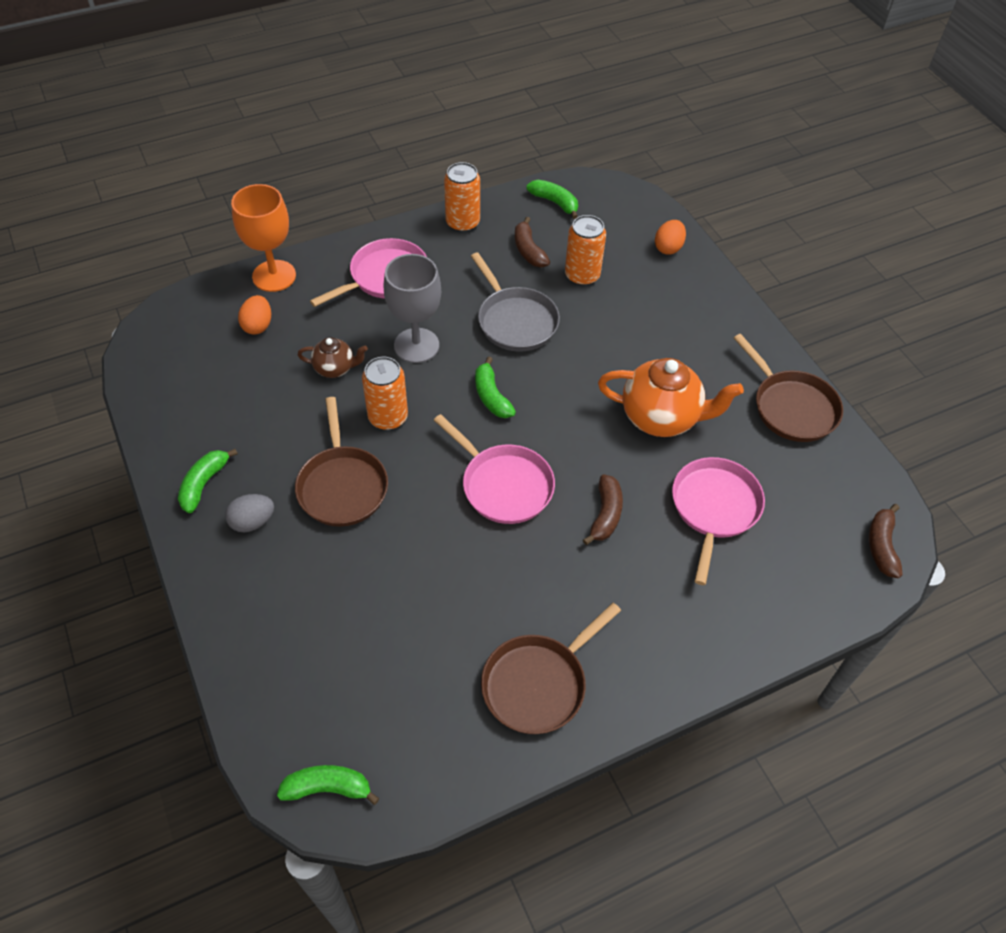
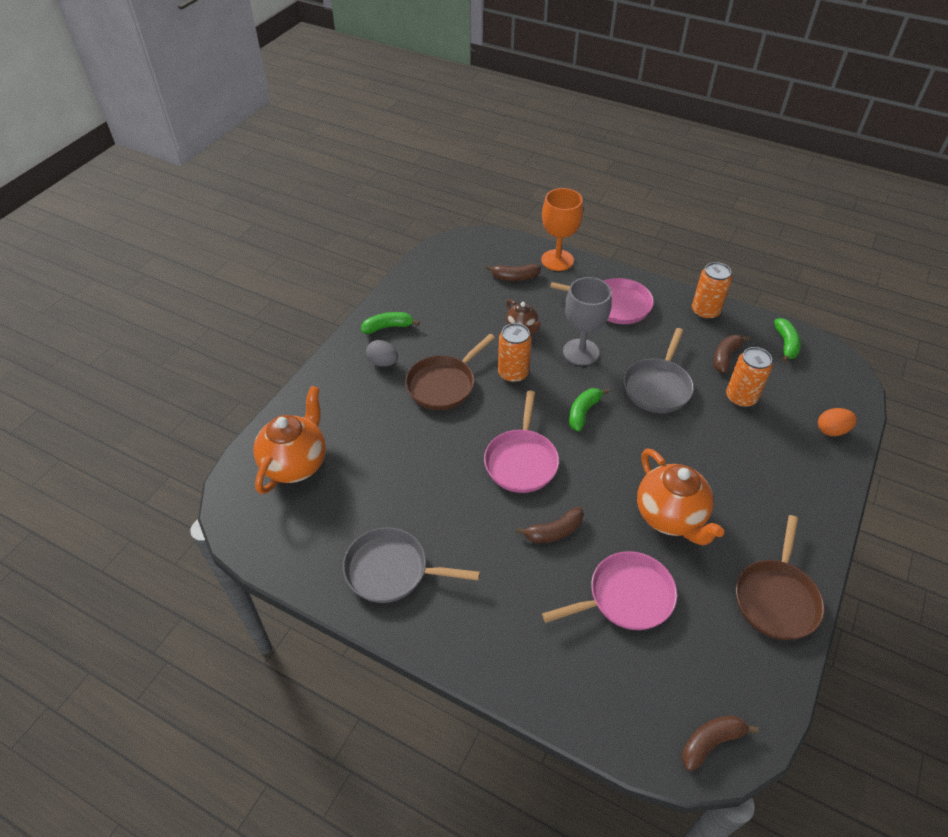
camera: 55 degrees right, 5 degrees down
orange egg [238,295,271,335] -> brown banana [486,264,541,281]
green banana [277,765,380,805] -> none
brown pan [481,603,621,734] -> grey pan [343,527,480,603]
none -> orange teapot [253,386,326,494]

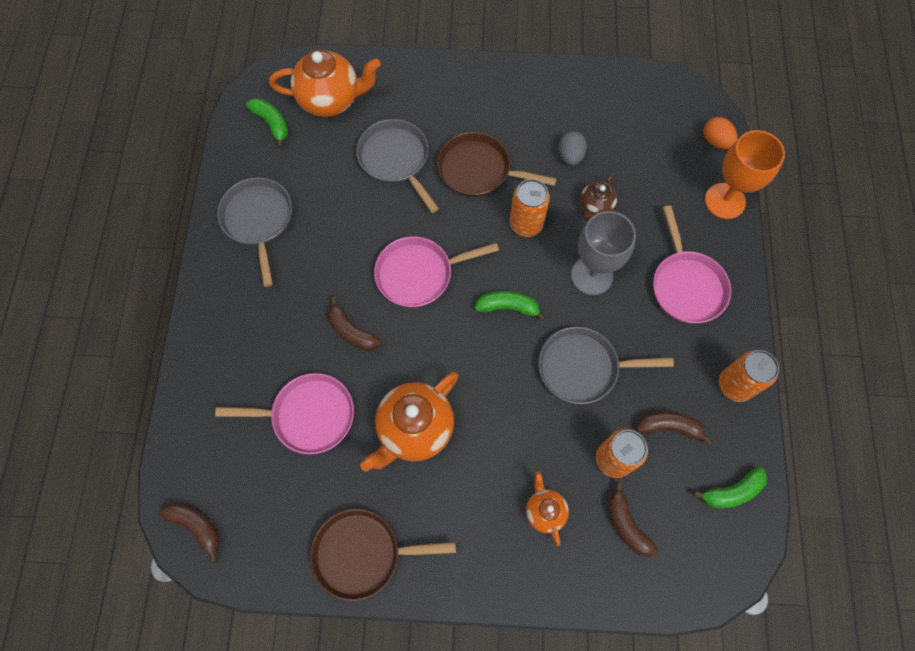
camera: 65 degrees right, 20 degrees up
green banana [361,312,420,334] -> green banana moved to [246,98,288,148]
grey egg [366,340,398,367] -> grey egg moved to [559,131,587,166]
brown banana [486,264,541,281] -> brown banana moved to [608,481,658,557]
pink pan [542,551,677,630] -> pink pan turned 45 degrees counterclockwise [215,373,354,454]
orange egg [818,408,857,436] -> orange egg moved to [703,117,738,149]
none -> grey pan [356,119,439,213]
none -> orange teapot [526,472,569,546]

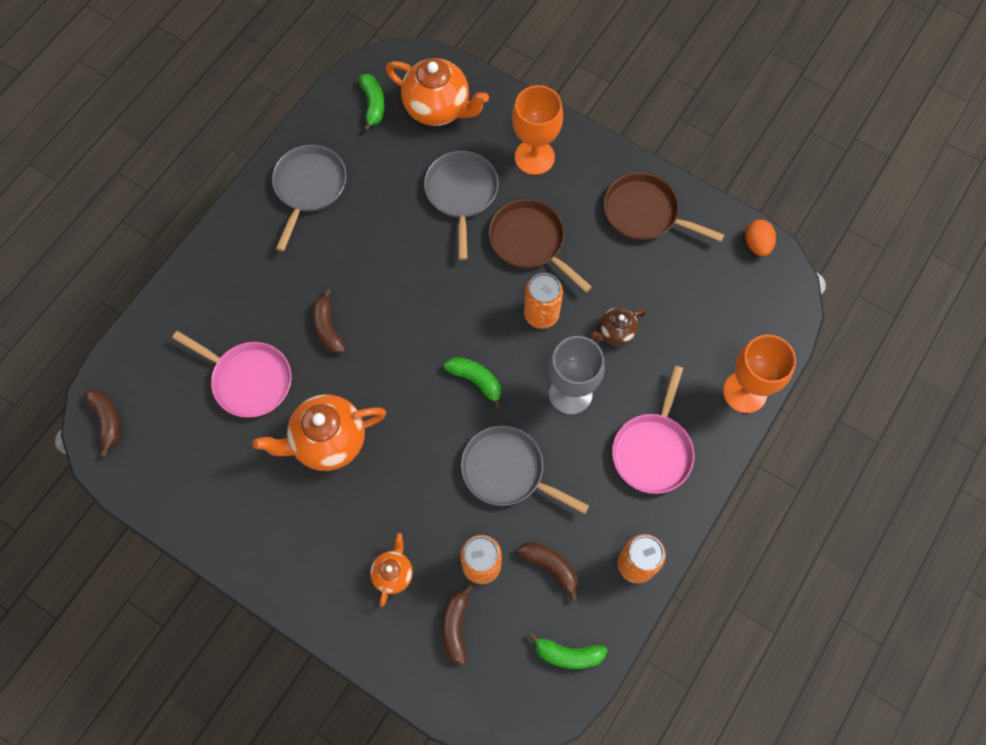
camera: 30 degrees right, 0 degrees up
brown pan [310,509,456,601] -> brown pan moved to [604,172,724,242]
pink pan [374,236,499,307] -> none
grey egg [559,131,587,166] -> none
orange egg [703,117,738,149] -> orange egg moved to [745,219,776,256]
none -> orange goblet [512,85,563,175]

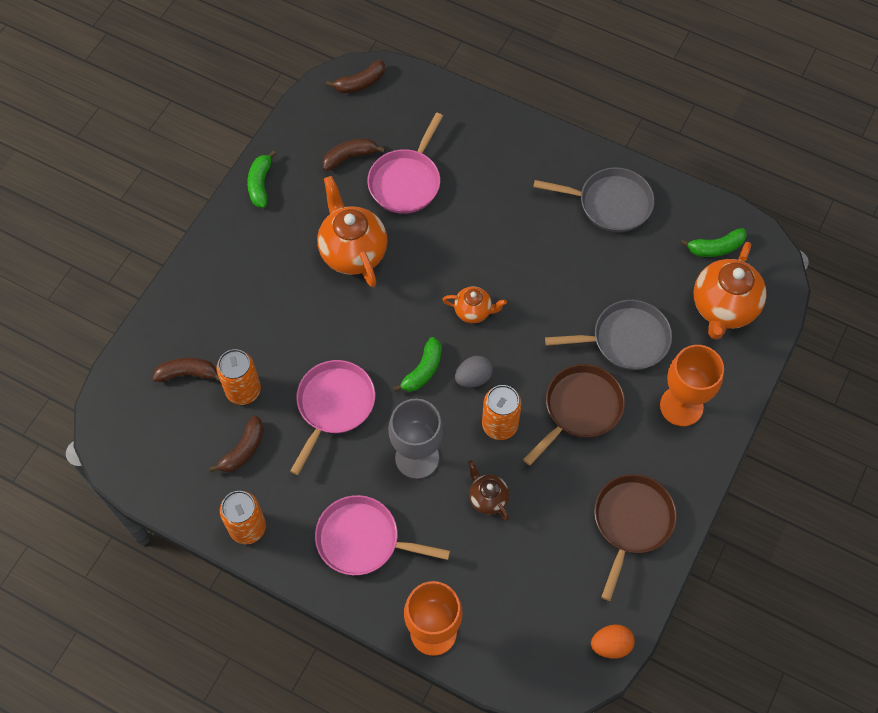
camera: 85 degrees right, 5 degrees down
brown banana [312,289,346,354] -> brown banana moved to [322,138,385,171]
orange teapot [370,533,413,607] -> orange teapot moved to [442,286,507,323]
grey pan [461,425,589,514] -> pink pan [290,360,375,475]
green banana [529,632,607,669] -> green banana moved to [247,150,276,208]
none -> grey egg [455,356,493,388]

